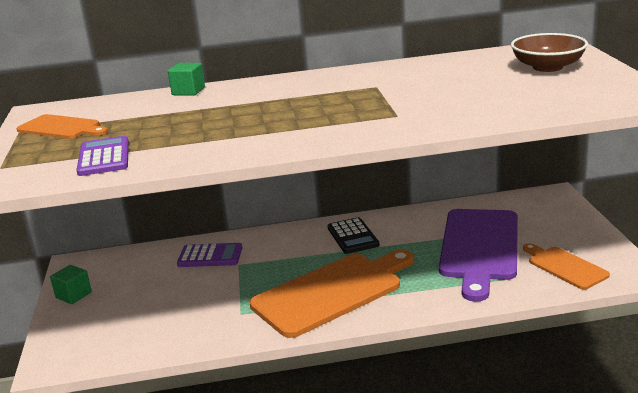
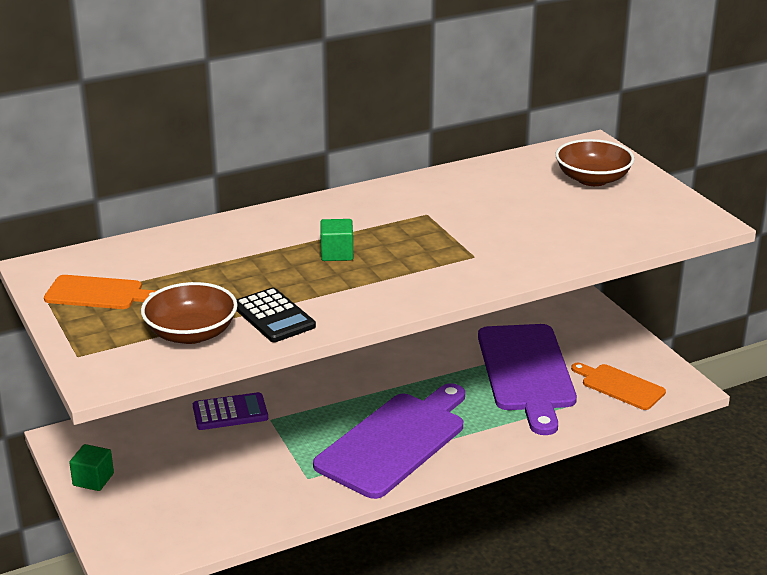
camera: 20 degrees left, 5 degrees up
purple calculator [77,136,129,176] -> brown bowl [141,282,238,344]
green cube [168,63,205,96] -> green cube moved to [320,219,353,261]
orange cutting board [250,250,414,338] -> purple cutting board [313,383,465,499]
black calculator [327,217,380,254] -> black calculator moved to [236,288,316,342]

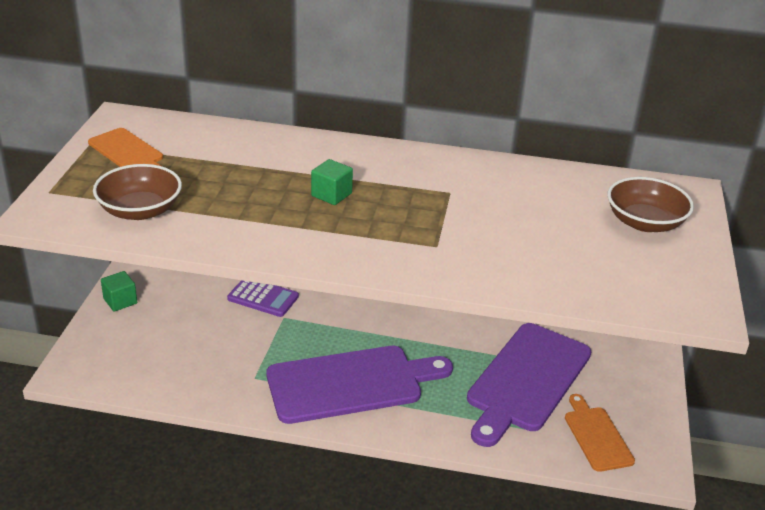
camera: 35 degrees right, 5 degrees up
black calculator [236,288,316,342] -> none

